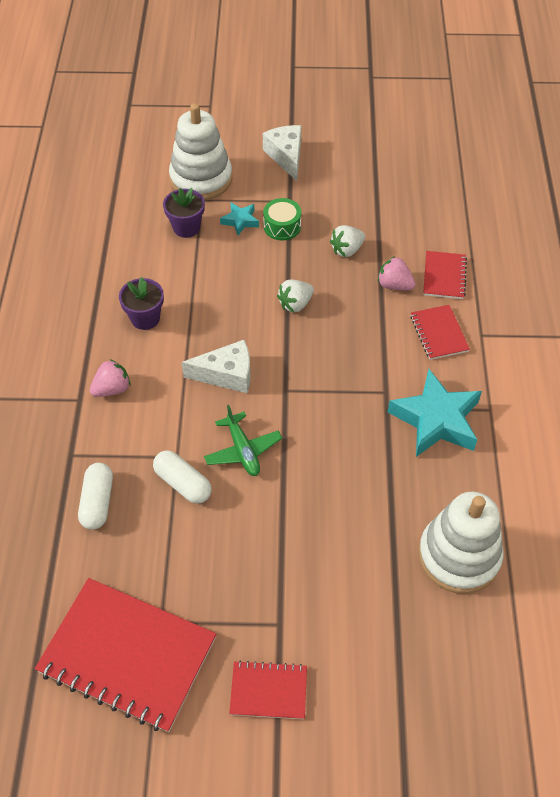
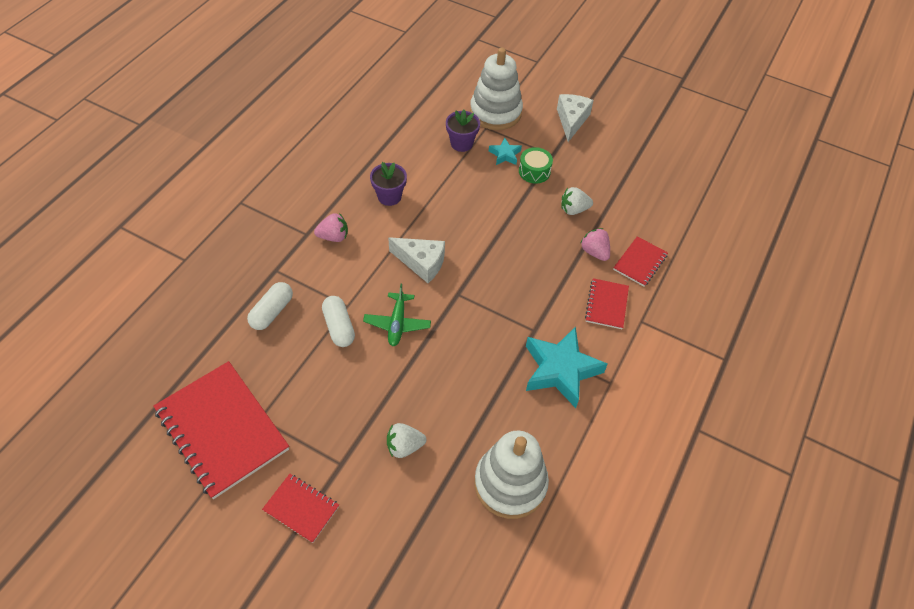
camera: 25 degrees right, 0 degrees up
white strawberry [277,279,314,312] -> white strawberry moved to [387,423,426,458]

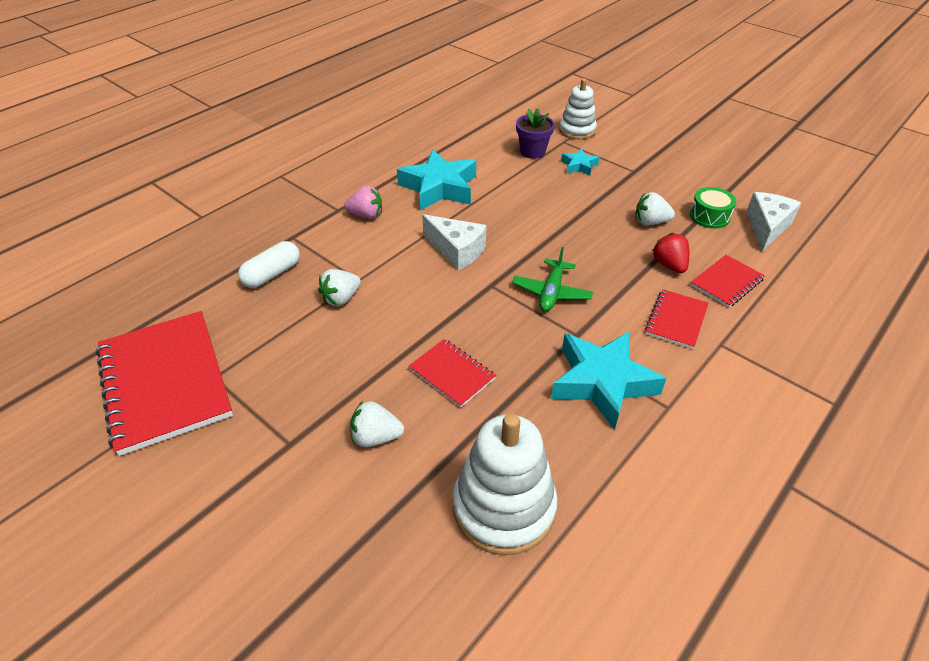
camera: 15 degrees right, 10 degrees down
red notebook [262,474,339,543] -> red notebook moved to [409,339,496,408]
white capsule [322,296,355,347] -> white strawberry [318,269,361,306]
green plane [363,284,431,346] -> green plane moved to [512,247,593,312]
purple flower pot [370,162,407,206] -> turquoise star [397,150,476,210]
white stacking toy [470,47,523,130] -> white stacking toy [559,79,597,139], size x0.63
green drum [519,147,553,184] -> green drum moved to [690,187,736,229]
white cheese [557,94,594,142] -> white cheese moved to [746,192,801,251]
pink strawberry [581,228,610,261] -> red strawberry [652,233,689,273]

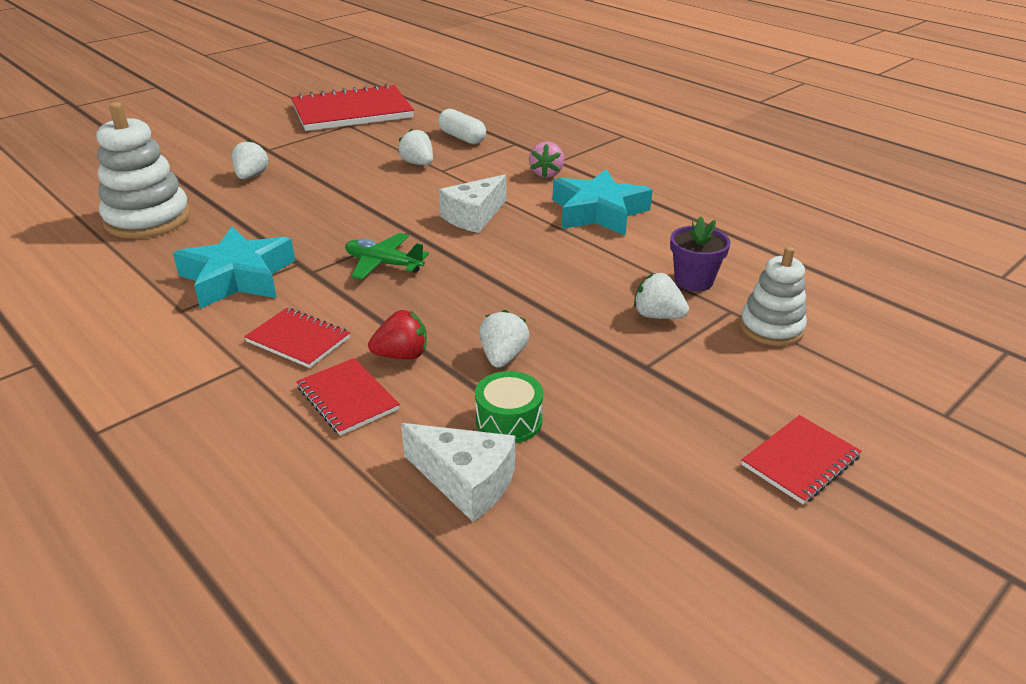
camera: 95 degrees right, 10 degrees down
red notebook [409,339,496,408] -> red notebook moved to [741,415,862,504]
turquoise star [561,148,599,176] -> white strawberry [634,273,689,319]

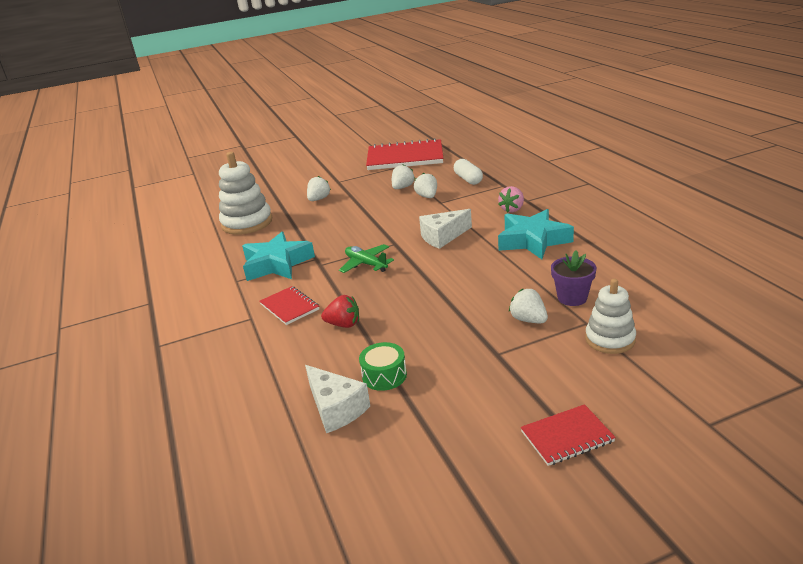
camera: 25 degrees right, 5 degrees down
red notebook [296,358,400,436] -> none
white strawberry [479,310,530,368] -> white strawberry moved to [392,164,415,189]

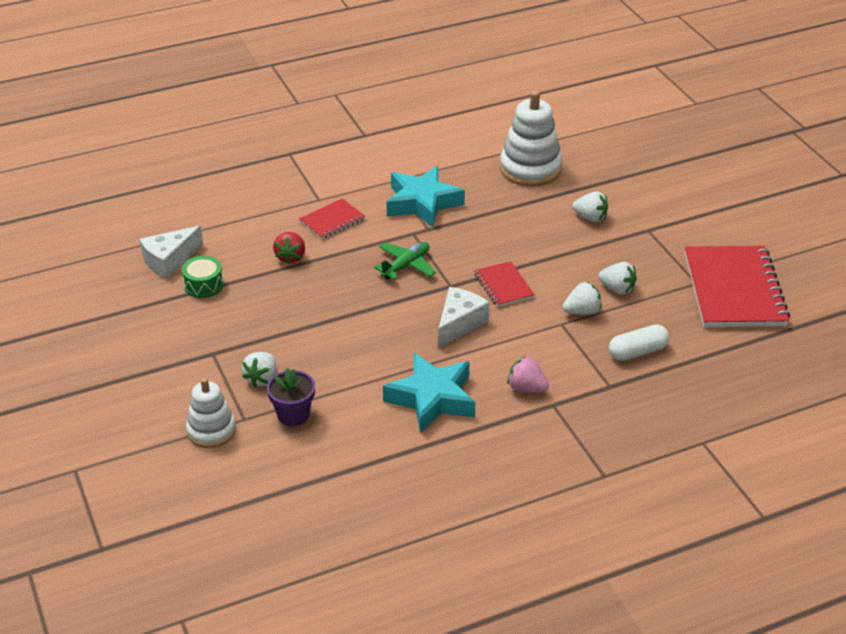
camera: 85 degrees right, 10 degrees up
white cheese [419,209,472,249] -> white cheese turned 60 degrees clockwise [438,287,490,348]
white strawberry [509,289,548,323] -> white strawberry turned 150 degrees clockwise [242,352,276,387]
red notebook [520,404,616,466] -> red notebook moved to [474,261,535,307]

